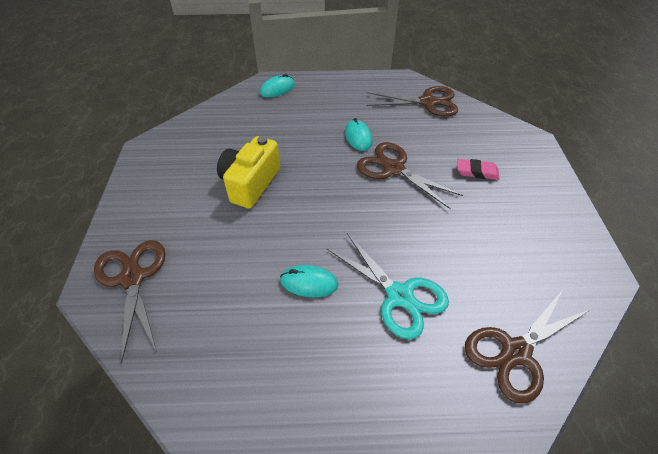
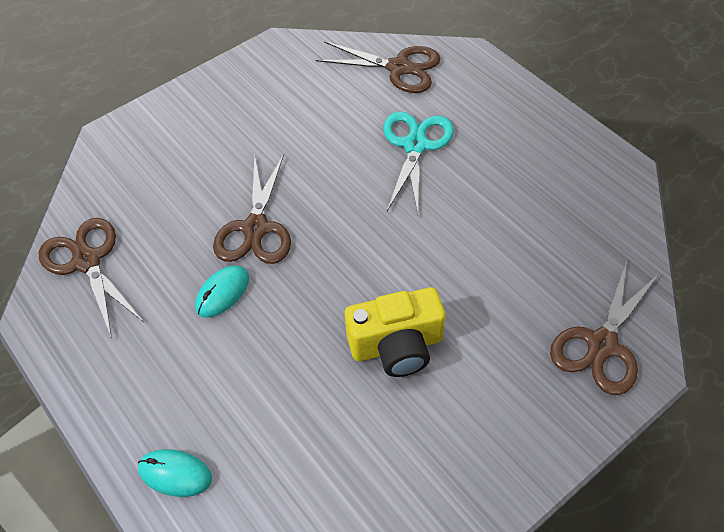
camera: 125 degrees left, 5 degrees up
turquoise mouse [280,265,338,298] -> none
pink eraser [457,159,500,180] -> none

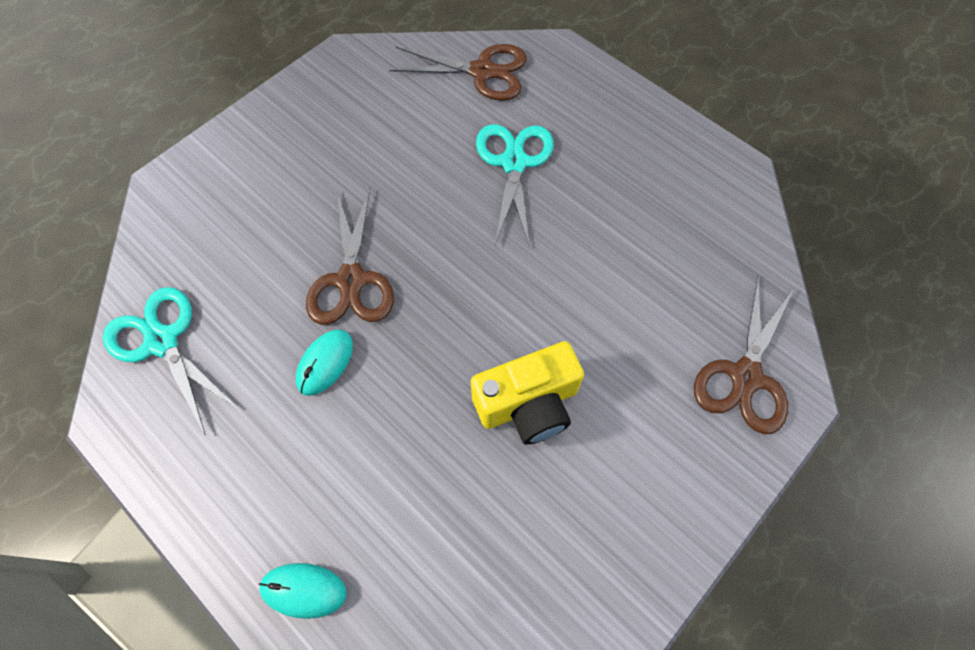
camera: 10 degrees left, 10 degrees up
brown scissors [39,218,144,338] -> turquoise scissors [102,287,240,435]

